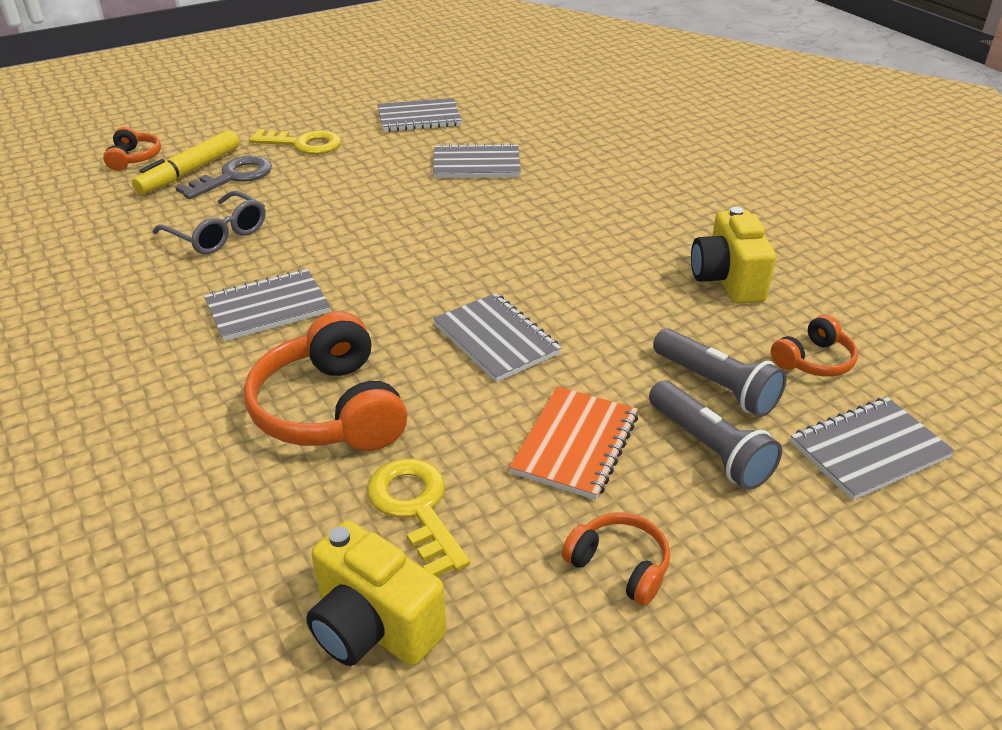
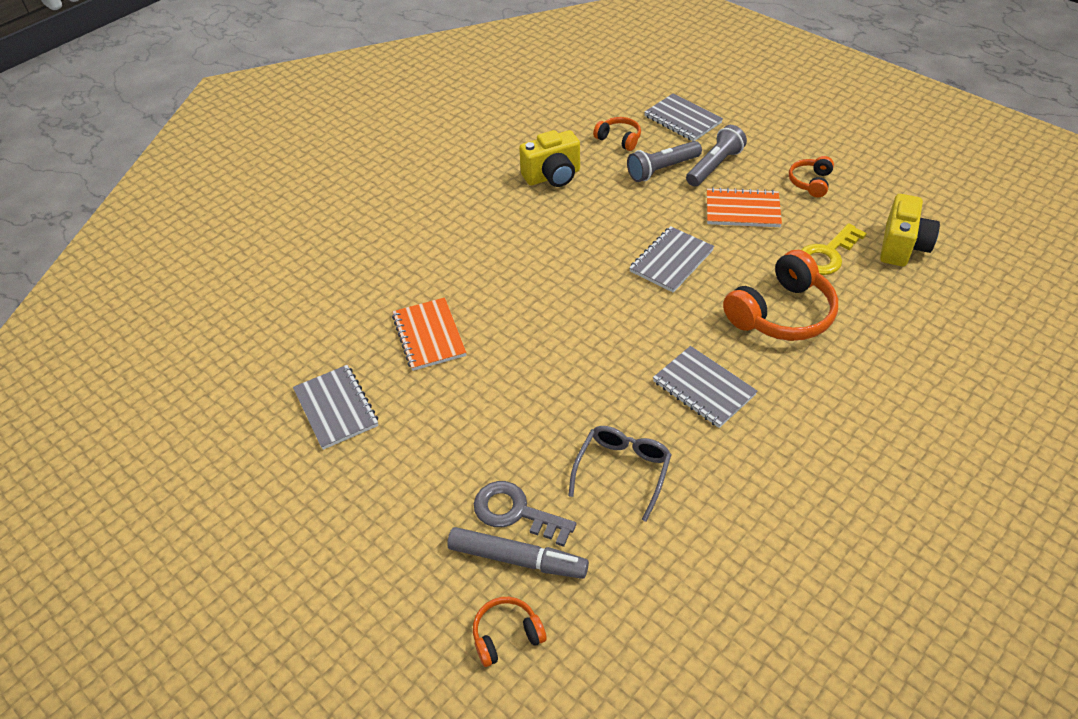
camera: 105 degrees left, 10 degrees up
yellow marker [132,130,240,194] -> grey marker [447,527,589,579]
yellow key [249,129,341,155] -> none
grey notebook [433,143,521,178] -> orange notebook [392,297,466,371]
grey flashlight [653,328,787,417] -> grey flashlight turned 150 degrees counterclockwise [627,141,702,182]

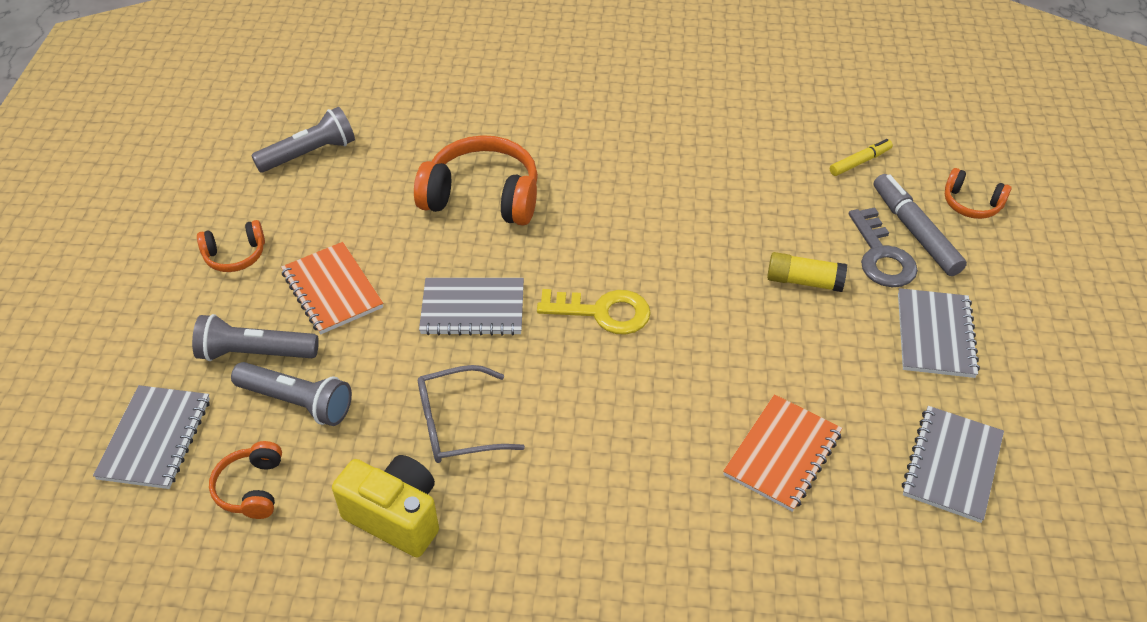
camera: 130 degrees left, 0 degrees up
grey glasses [568,426,672,522] -> grey glasses moved to [418,365,525,463]
grey notebook [653,346,757,428] -> grey notebook moved to [898,288,980,378]
yellow key [801,223,867,275] -> yellow key moved to [537,289,651,335]
yellow camera [880,194,940,266] -> grey flashlight [251,107,355,173]
none -> yellow glue stick [767,252,847,292]
none -> yellow marker [830,139,893,176]

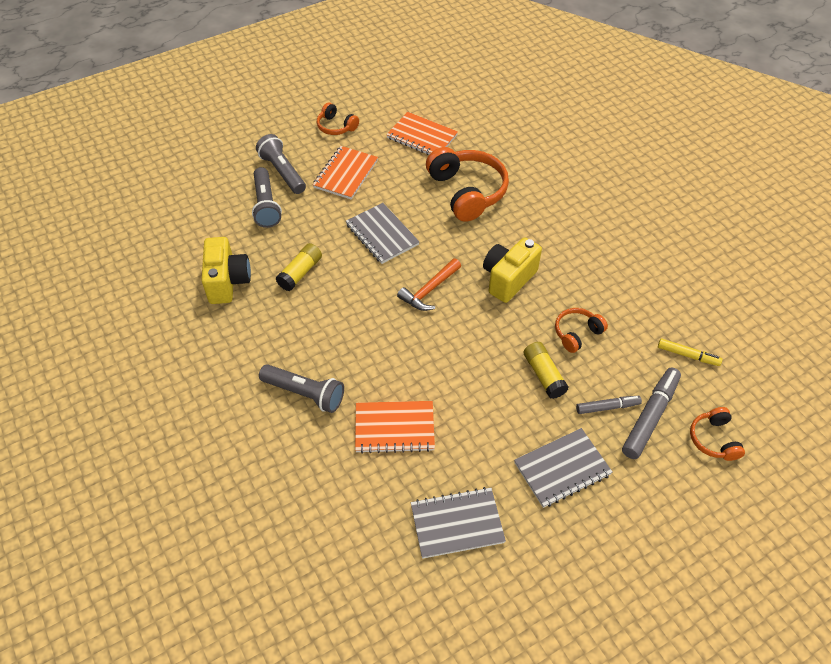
camera: 55 degrees right, 5 degrees up
grey notebook [93,385,210,489] -> none
orange headphones [209,441,282,519] -> orange headphones moved to [555,308,608,353]
grey flashlight [251,107,355,173] -> grey flashlight moved to [259,364,344,413]
grey glasses [418,365,525,463] -> yellow glue stick [276,243,322,291]
yellow key [537,289,651,335] -> orange hammer [397,258,461,311]
grey key [849,207,918,287] -> grey marker [576,396,642,414]
none -> orange notebook [386,112,458,155]
none -> yellow camera [483,237,542,303]

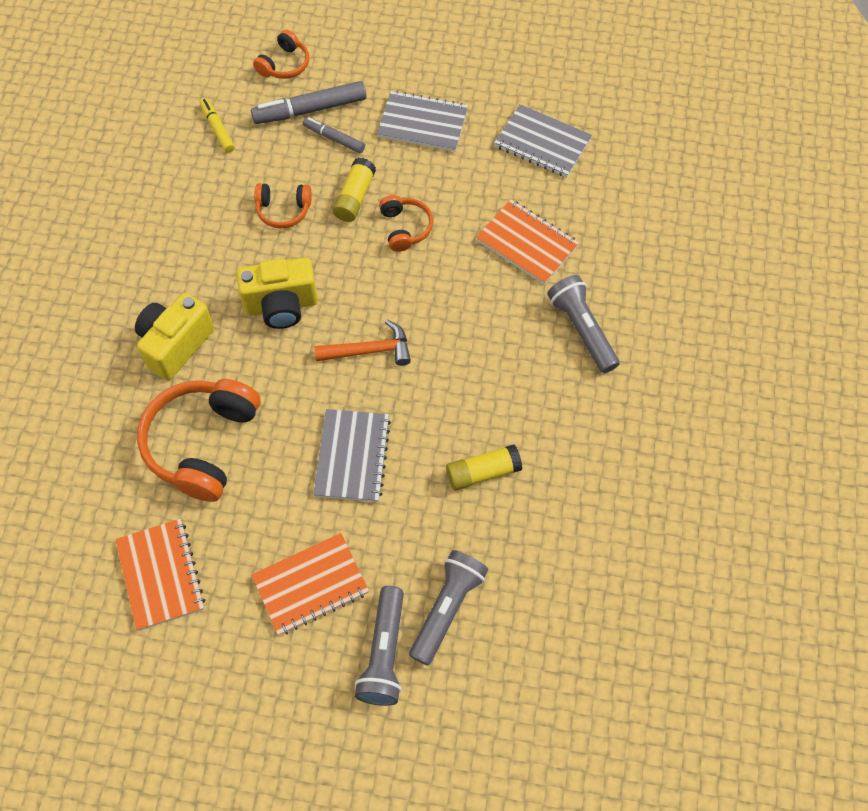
camera: 140 degrees left, 10 degrees up
yellow camera [201,237,251,304] -> yellow camera moved to [135,293,214,380]
orange headphones [317,102,359,135] -> orange headphones moved to [379,195,433,252]

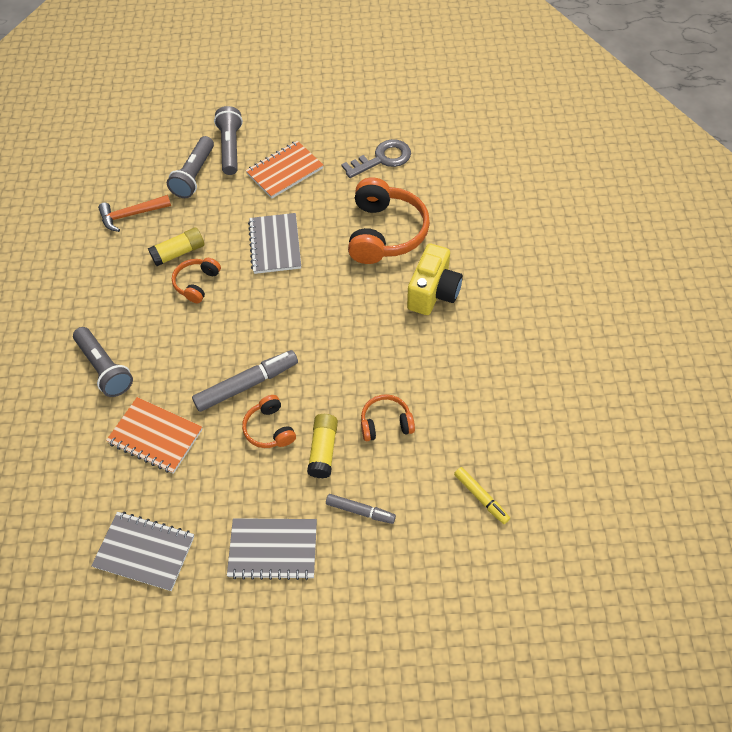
camera: 170 degrees right, 5 degrees down
orange notebook [115,519,205,631] -> grey key [341,139,411,178]
yellow camera [237,257,318,329] -> none
grey marker [251,81,367,124] -> grey marker moved to [192,350,298,412]
orange headphones [253,29,309,79] -> orange headphones moved to [172,258,221,303]
orange hammer [314,320,411,366] -> orange hammer moved to [98,195,171,232]

